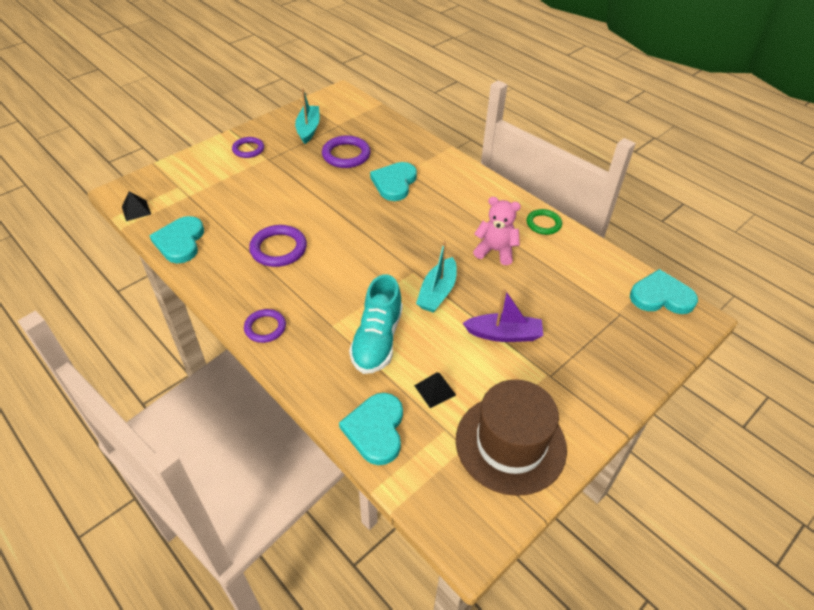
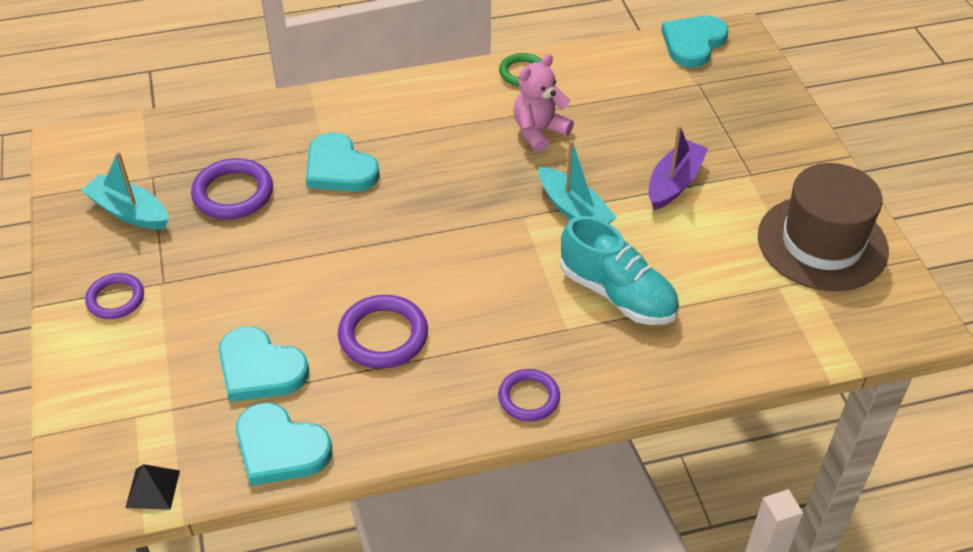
camera: 60 degrees left, 0 degrees up
turquoise heart [339,393,403,465] -> turquoise heart moved to [219,326,309,402]
black pyramid [414,372,456,408] -> none

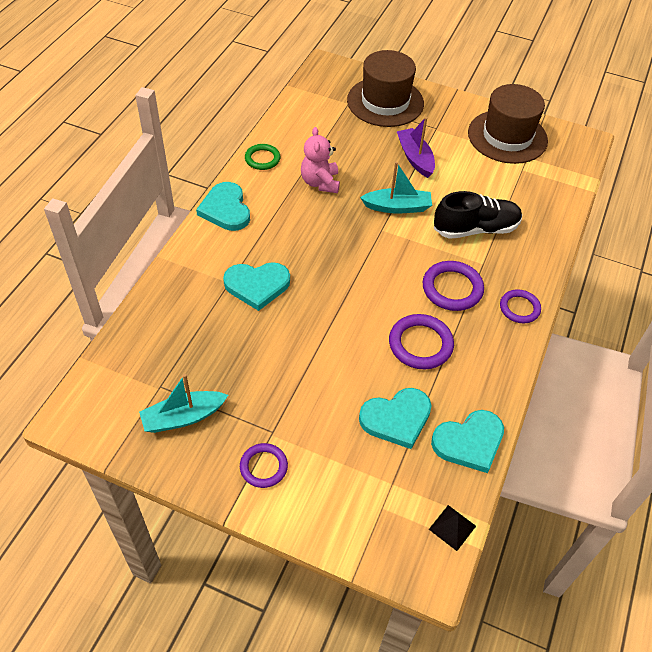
camera: 55 degrees left, 5 degrees up
purple ring [191,158,273,219] -> purple ring moved to [423,261,484,311]
turquoise shoe [560,216,679,325] -> black shoe [434,191,522,239]
turquoise heart [661,16,729,68] -> turquoise heart moved to [196,182,250,231]
none -> brown hat [347,50,424,127]

